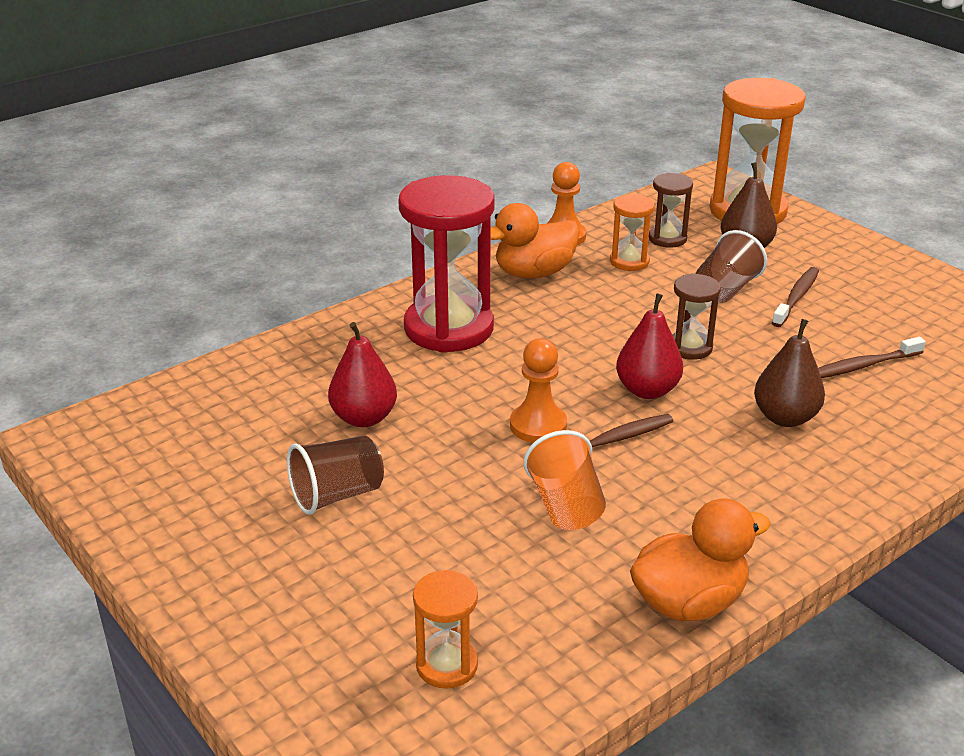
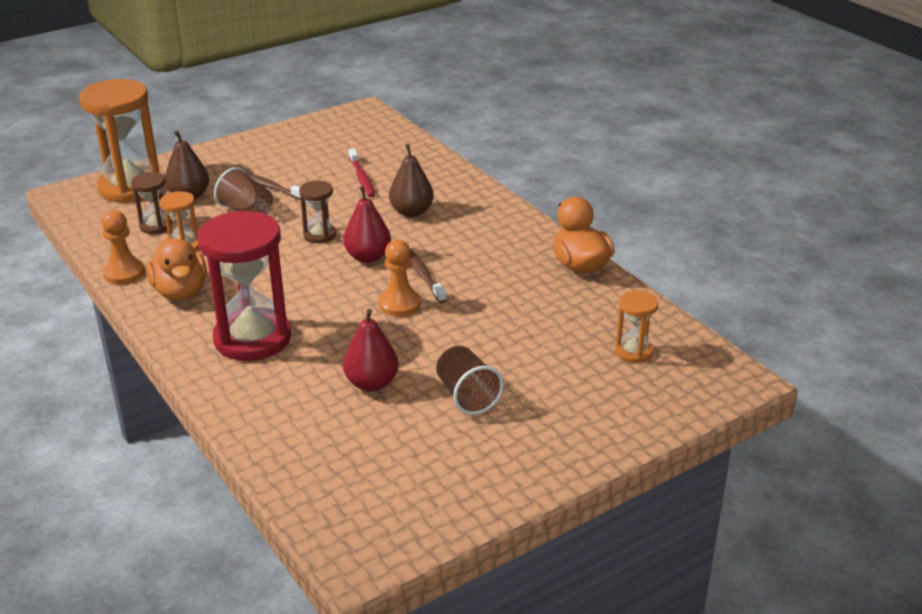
camera: 85 degrees left, 0 degrees up
orange cup [523,430,606,530] -> none
brown toothbrush [818,337,926,378] -> red toothbrush [349,148,375,197]

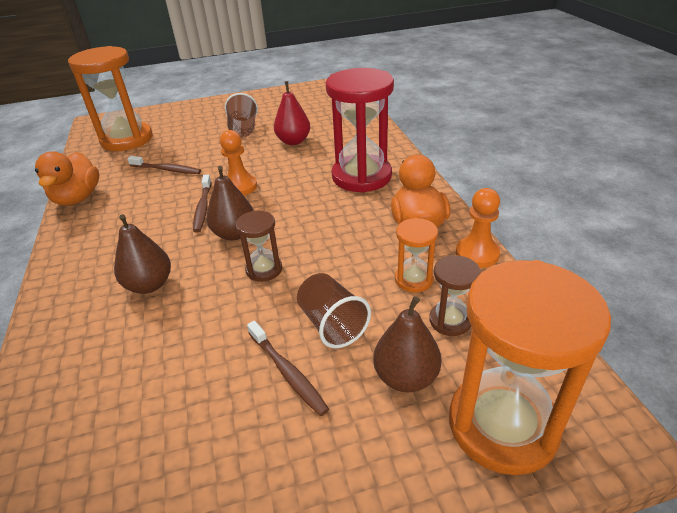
camera: 160 degrees left, 5 degrees up
red pear [343,186,391,263] -> brown pear [206,166,254,240]
red toothbrush [349,148,375,197] -> none
orange hourglass [615,290,659,363] -> orange hourglass [68,46,152,151], size x2.07
none -> brown toothbrush [127,156,201,174]

